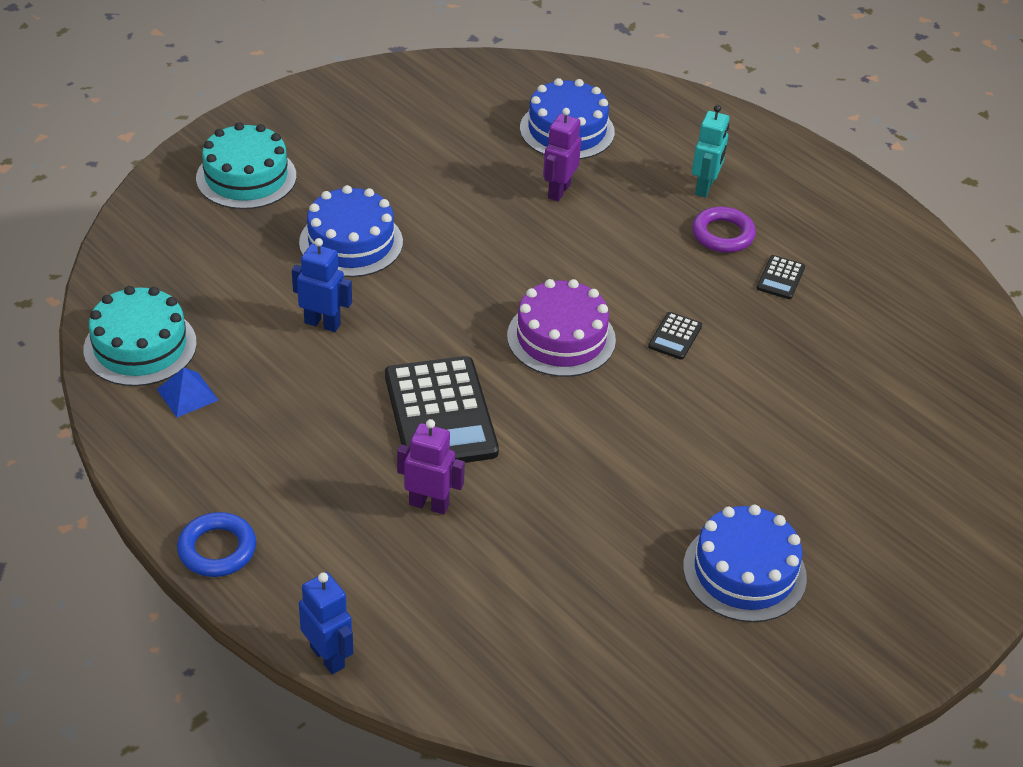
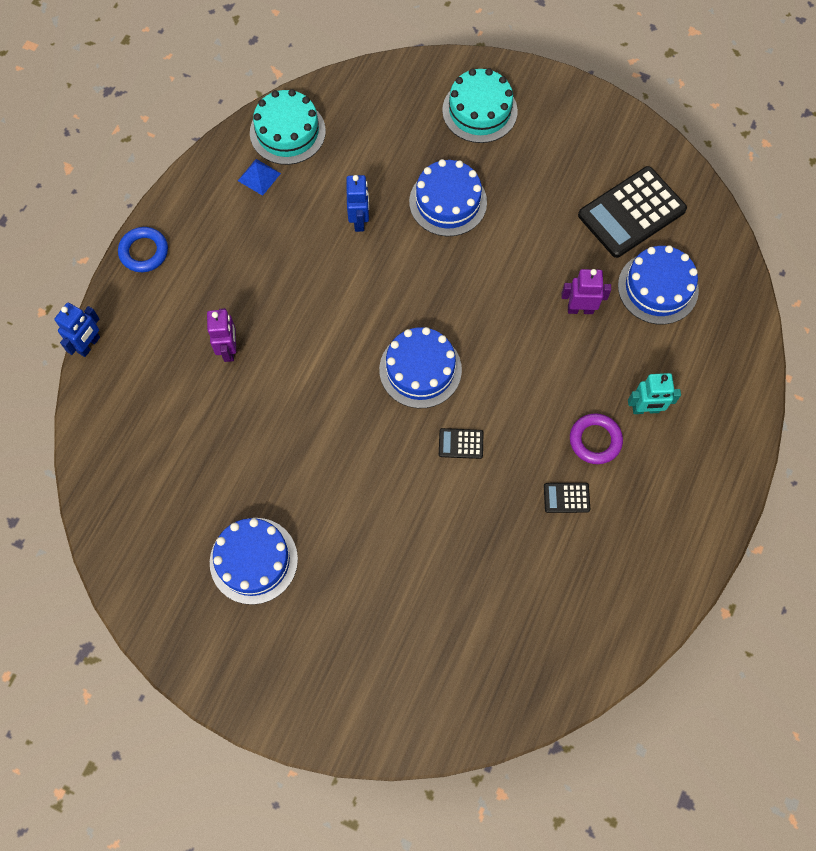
camera: 70 degrees right, 25 degrees up
black calculator [385,356,499,463] -> black calculator moved to [578,166,687,258]
purple cake [507,279,616,377] -> blue cake [379,327,462,408]

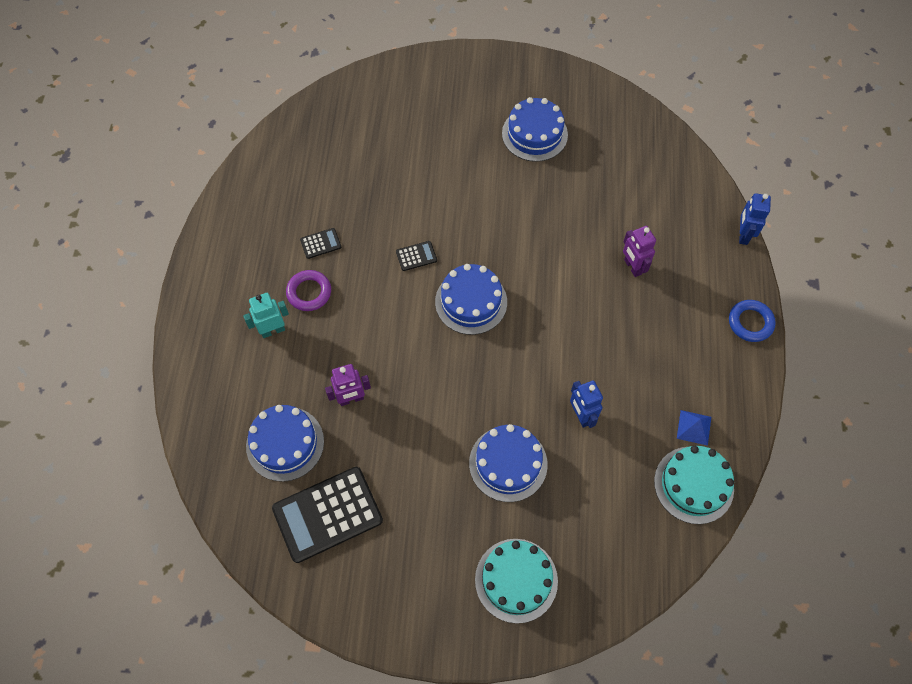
camera: 160 degrees right, 5 degrees down
black calculator [578,166,687,258] -> black calculator turned 150 degrees counterclockwise [272,467,383,563]

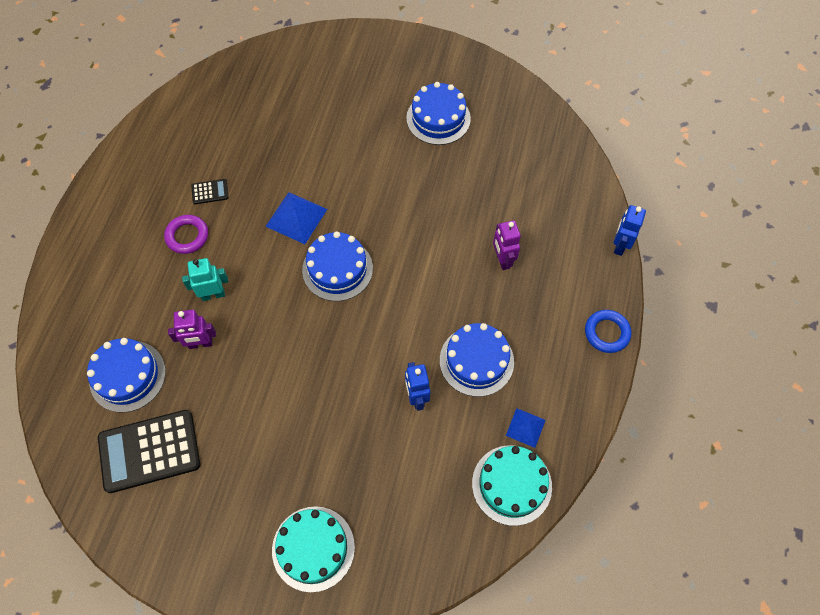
camera: 10 degrees right, 0 degrees up
turquoise robot [243,293,289,338] -> turquoise robot moved to [182,258,229,301]
black calculator [396,241,437,271] -> blue pyramid [265,192,327,244]
blue cake [469,424,548,502] -> blue cake moved to [440,323,514,397]

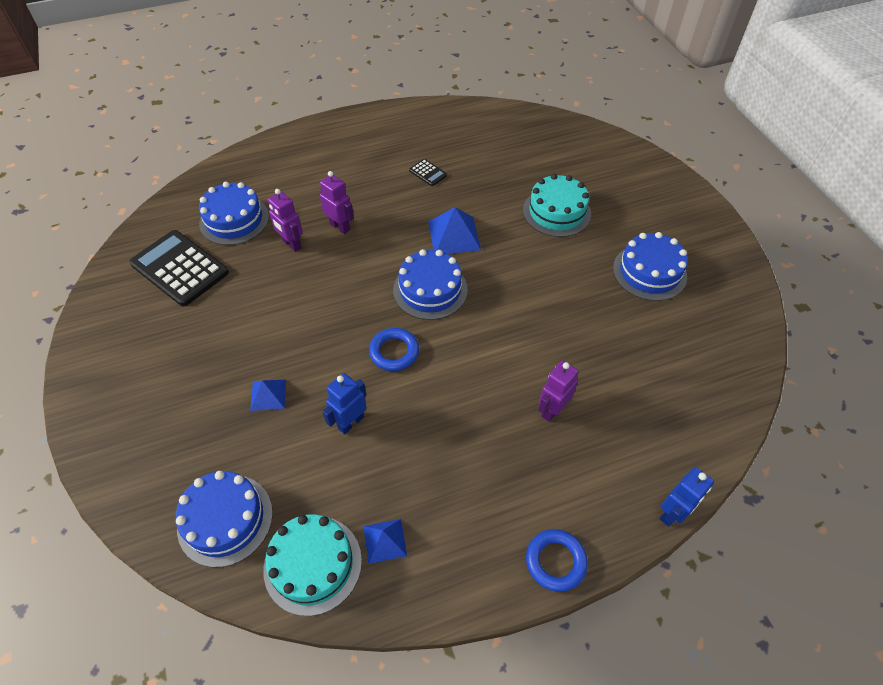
camera: 55 degrees right, 10 degrees down
purple ring [164,215,208,254] -> none
turquoise robot [182,258,229,301] -> purple robot [320,171,354,234]
turquoise cake [272,506,355,592] -> turquoise cake moved to [523,174,591,237]
blue cake [440,323,514,397] -> blue cake moved to [176,471,273,567]
blue robot [614,205,646,256] -> blue robot turned 150 degrees clockwise [659,467,714,527]
none -> blue pyramid [250,380,286,411]
none -> blue ring [369,328,419,371]

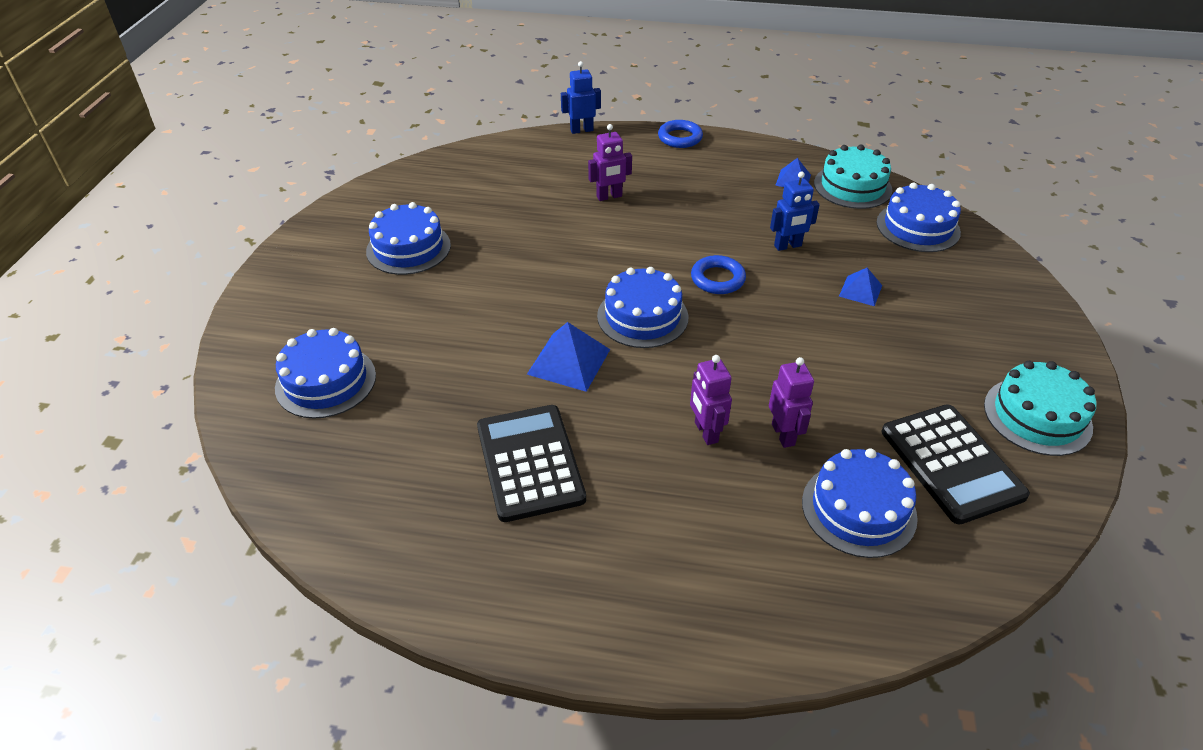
camera: 150 degrees left, 10 degrees down
black calculator [409,159,447,186] -> black calculator [477,405,586,522], size x2.29
turquoise cake [523,174,591,237] -> turquoise cake moved to [984,361,1096,456]
none -> blue cake [275,328,376,419]

